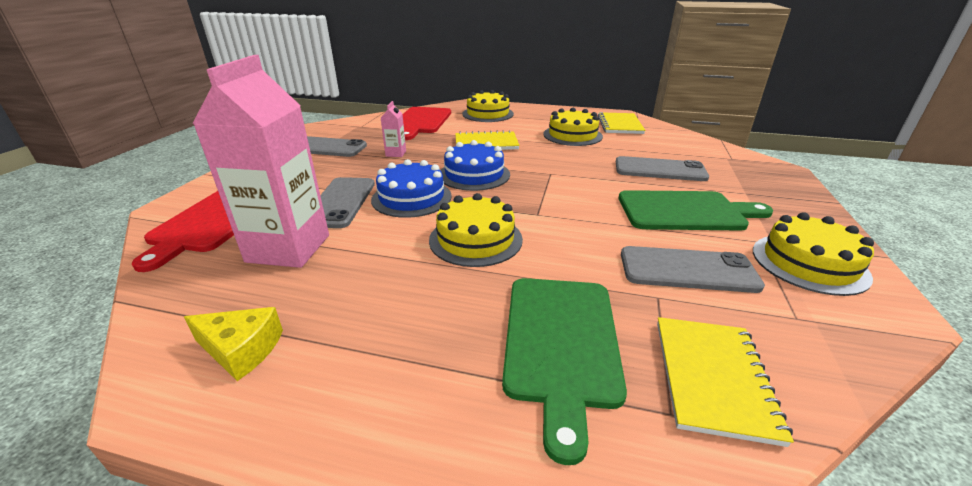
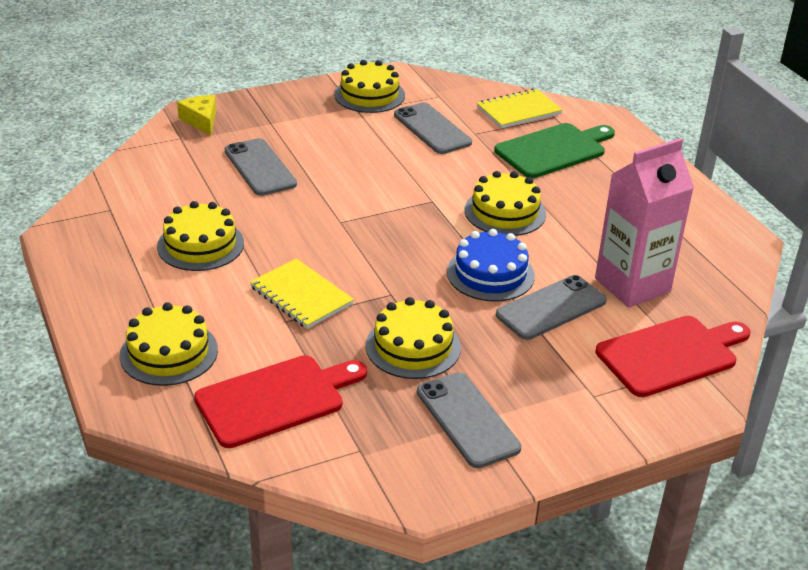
camera: 130 degrees left, 5 degrees up
yellow cheese [184,307,283,381] -> yellow cheese moved to [177,95,216,136]
pink carton [381,101,406,157] -> yellow cake [366,297,461,379]
blue cake [440,140,510,191] -> none
yellow notebook [598,112,645,134] -> none
green cutting board [619,190,773,231] -> none

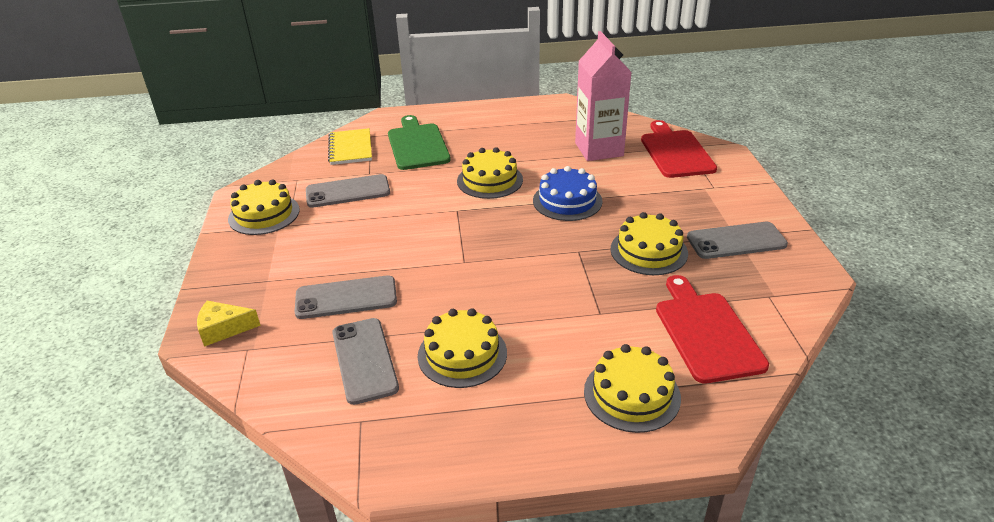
camera: 70 degrees left, 0 degrees up
yellow notebook [250,259,354,329] -> none
grey phone [496,275,607,340] -> grey phone moved to [332,318,399,405]

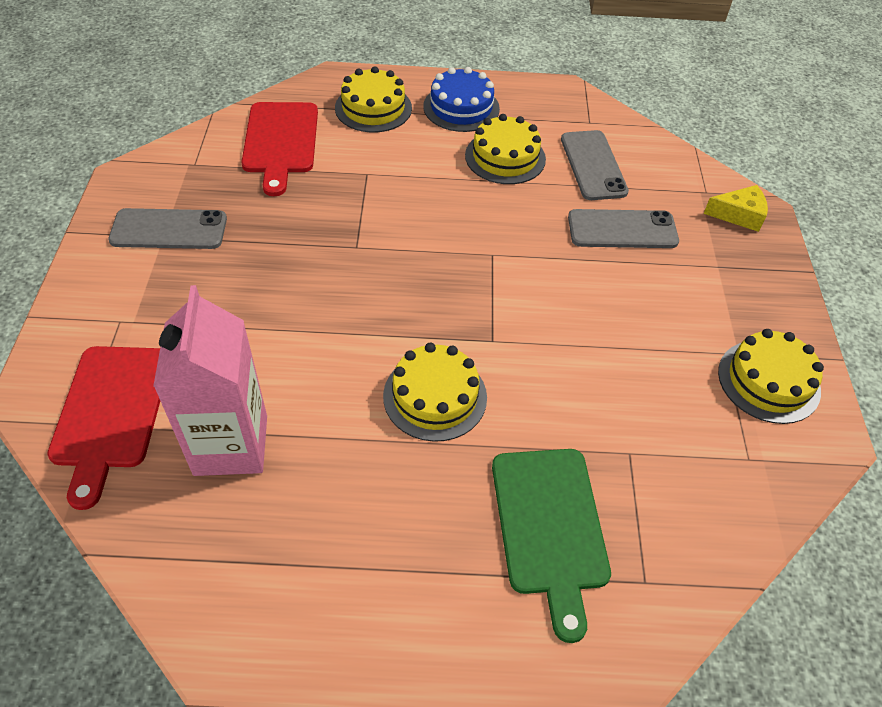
camera: 175 degrees left, 15 degrees up
grey phone [306,174,390,208] -> none
yellow notebook [328,128,372,165] -> none
blue cake [533,166,602,221] -> blue cake moved to [423,67,500,132]
yellow cake [611,212,688,275] -> none

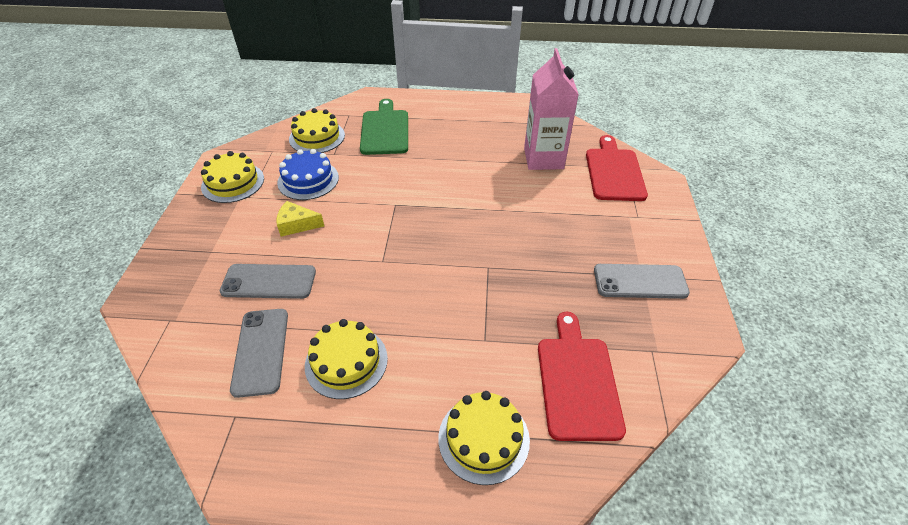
camera: 175 degrees left, 5 degrees down
yellow cake [383,343,487,442] -> yellow cake moved to [289,108,345,153]
blue cake [423,67,500,132] -> blue cake moved to [277,149,339,200]
yellow cheese [703,185,768,232] -> yellow cheese moved to [276,201,324,237]

